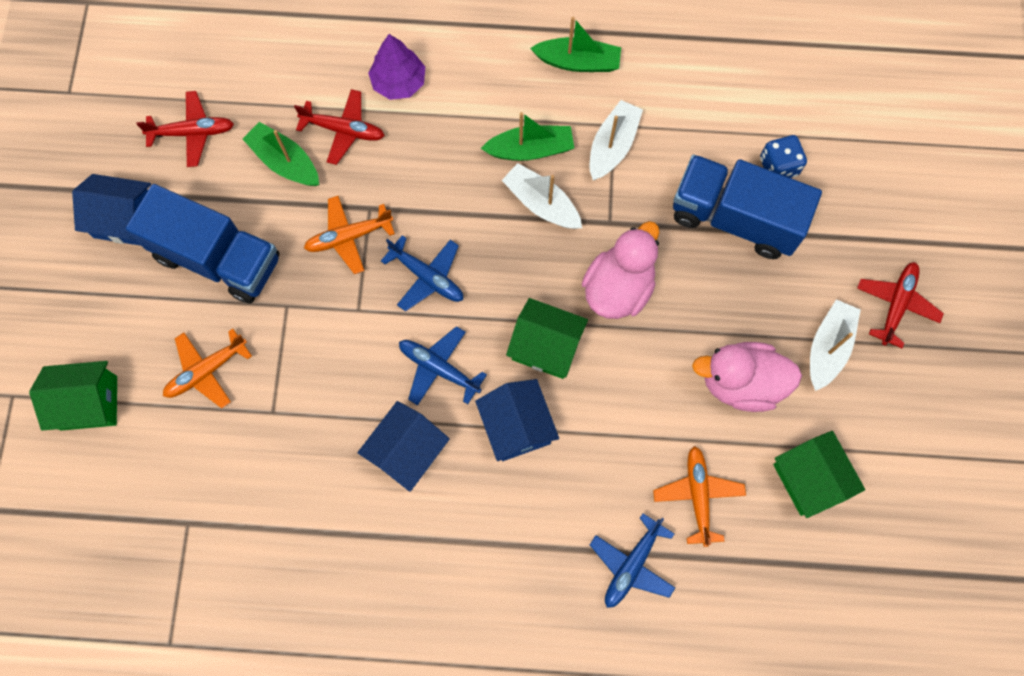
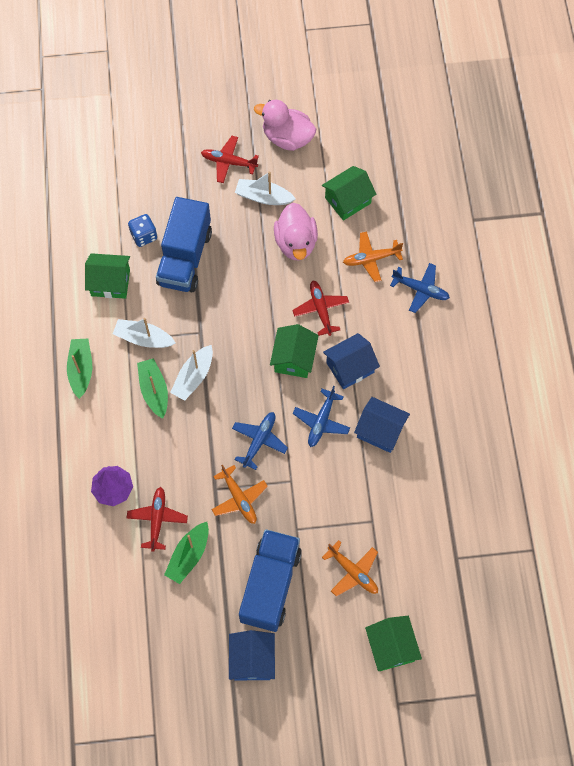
camera: 100 degrees left, 5 degrees down
red plane [136,91,234,167] -> red plane moved to [292,281,349,336]
pink duck [582,221,660,319] -> pink duck moved to [254,100,316,151]
none -> green house [85,253,130,299]

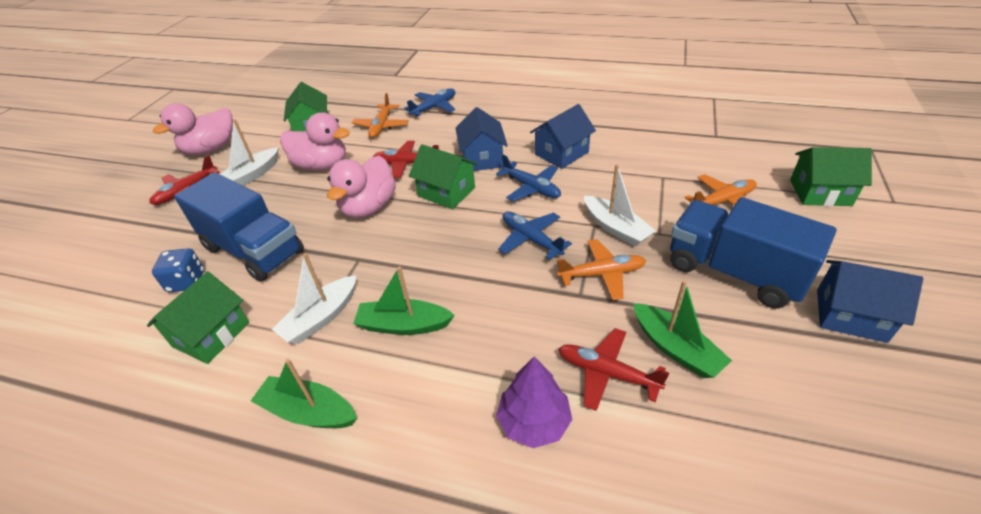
camera: 65 degrees left, 25 degrees down
white boat [170,345,213,401] -> white boat moved to [584,164,656,247]
none -> pink duck [327,156,396,218]

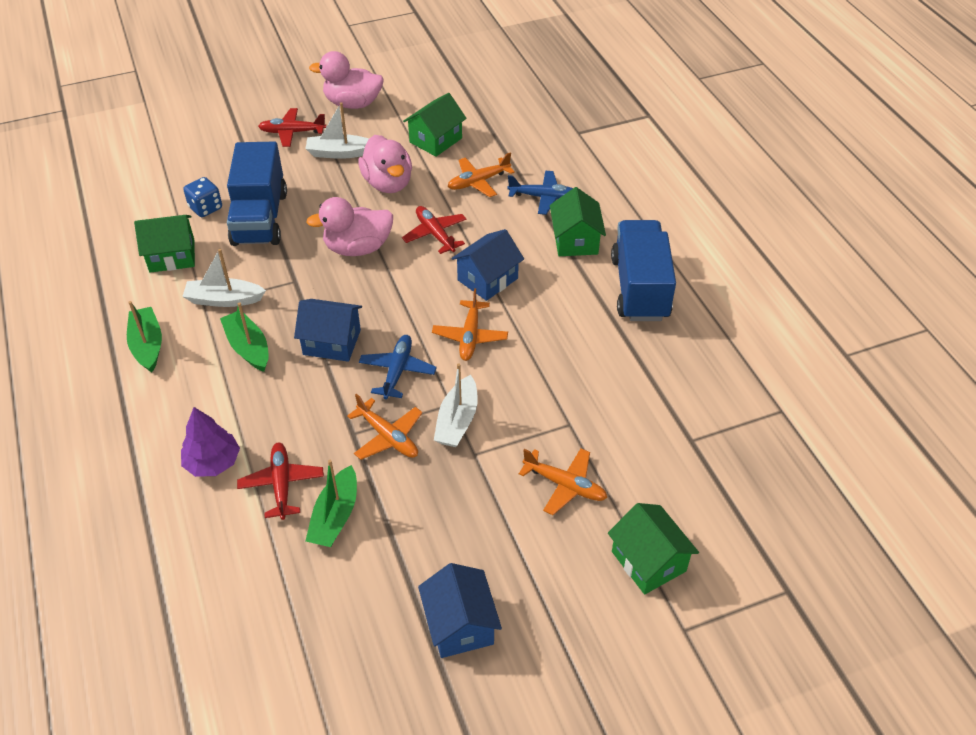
camera: 50 degrees right, 5 degrees up
green house [409,144,478,209] -> green house moved to [550,187,606,256]
blue plane [496,154,561,201] -> orange plane [432,288,508,361]
blue house [530,104,596,169] -> blue house moved to [294,299,362,362]
blue truck [670,197,837,308] -> blue truck moved to [611,220,676,321]

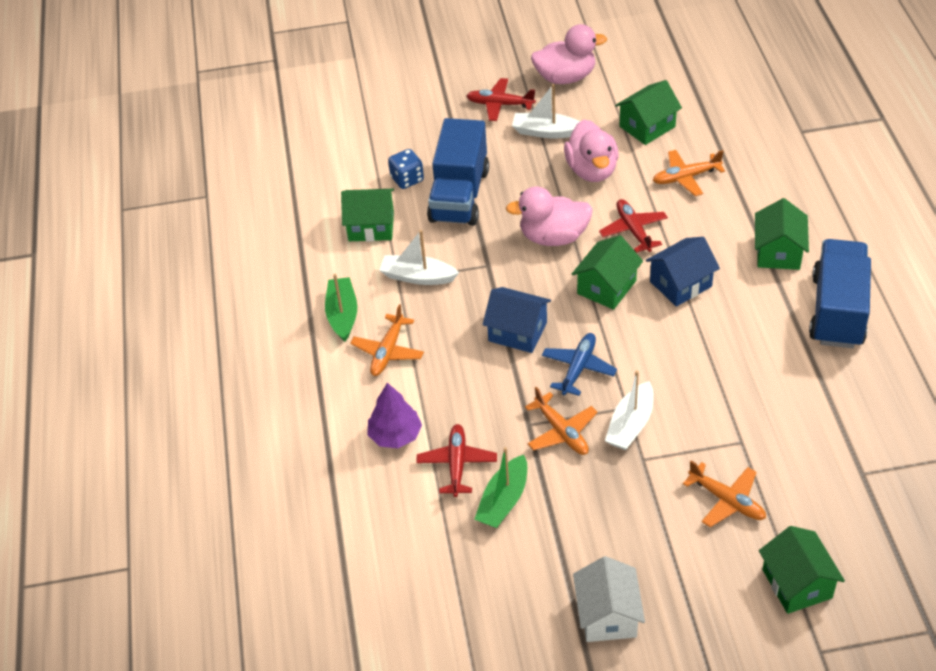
camera: 15 degrees right, 0 degrees up
green boat [220,302,269,372] -> none
pink duck [309,51,384,109] -> pink duck turned 150 degrees clockwise [531,24,607,84]
blue house [418,563,502,658] -> white house [573,556,645,642]
orange plane [432,288,508,361] -> orange plane moved to [350,304,424,376]
blue plane [507,171,573,215] -> none
none -> green house [572,235,643,310]

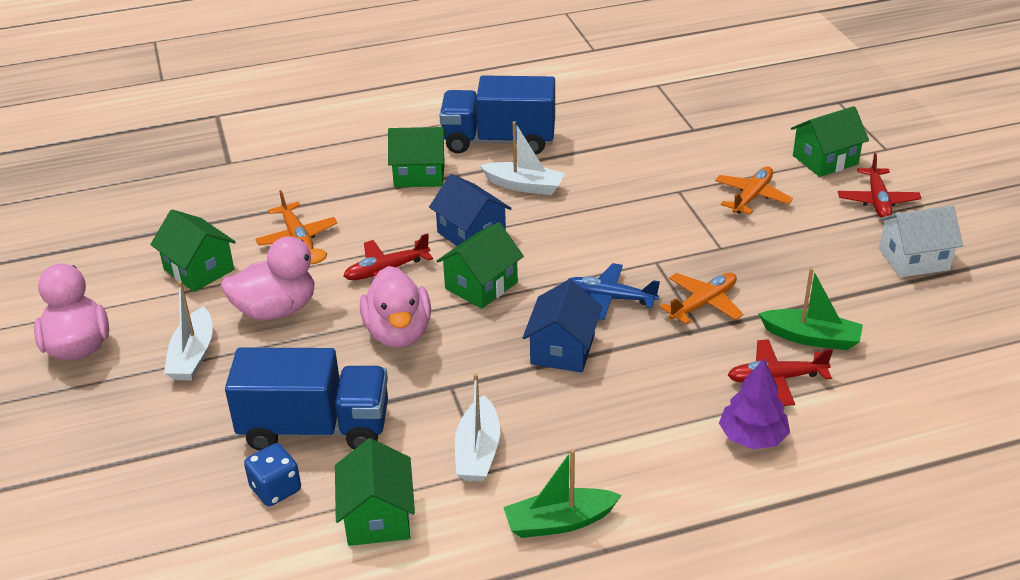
camera: 100 degrees left, 10 degrees down
orange plane [350,304,424,376] -> none
red plane [466,78,536,121] -> red plane moved to [838,153,922,218]
green house [572,235,643,310] -> green house turned 75 degrees counterclockwise [437,222,524,309]
white boat [605,370,653,450] -> white boat moved to [480,121,565,195]

